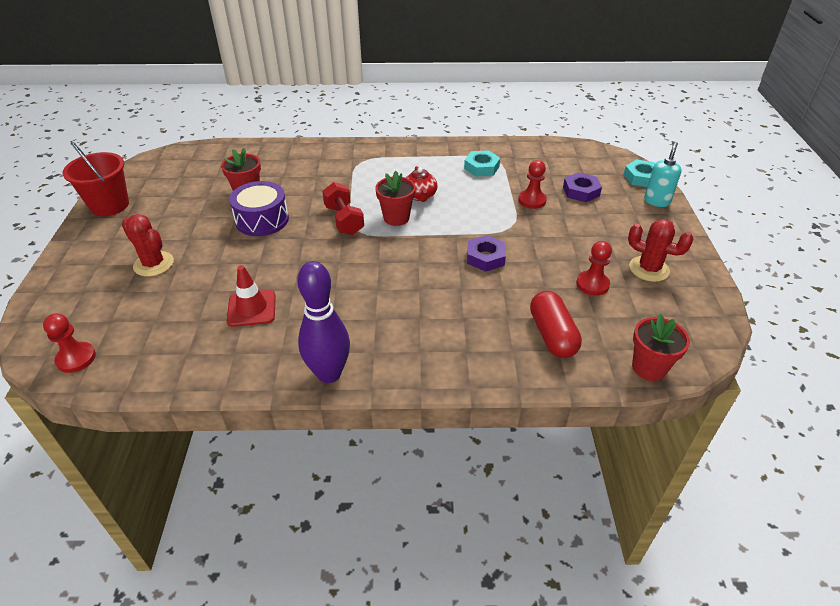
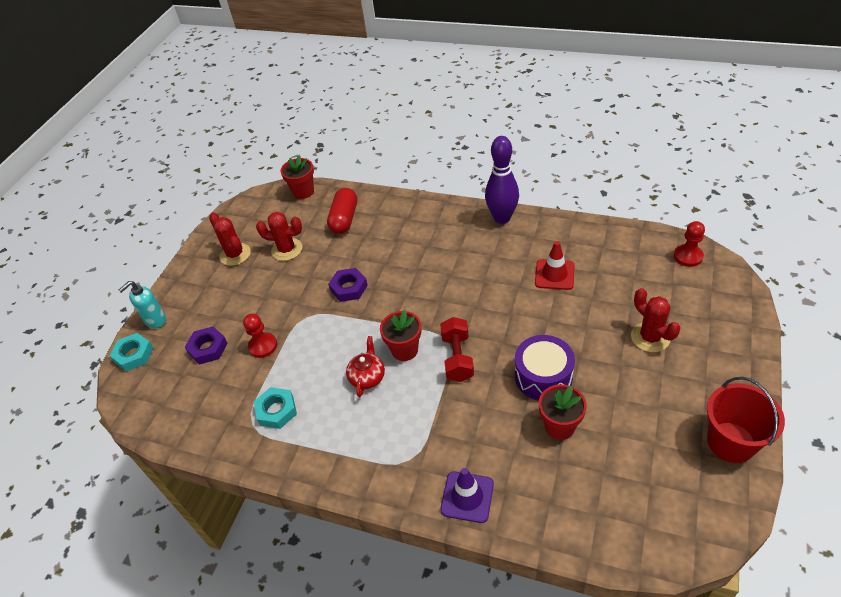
camera: 155 degrees left, 5 degrees up
red pawn [576,241,612,296] -> red cactus [256,212,303,261]
none -> purple traffic cone [440,468,494,523]

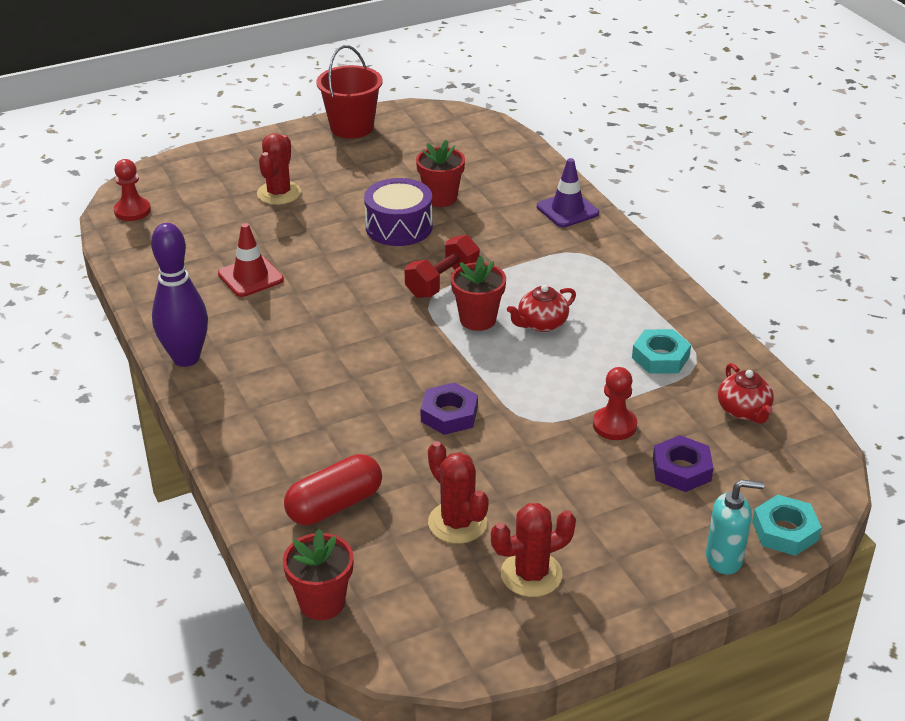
camera: 140 degrees left, 10 degrees down
red cactus [209,213,251,266] -> red cactus turned 60 degrees clockwise [491,503,576,597]
none -> red teapot [718,363,774,424]

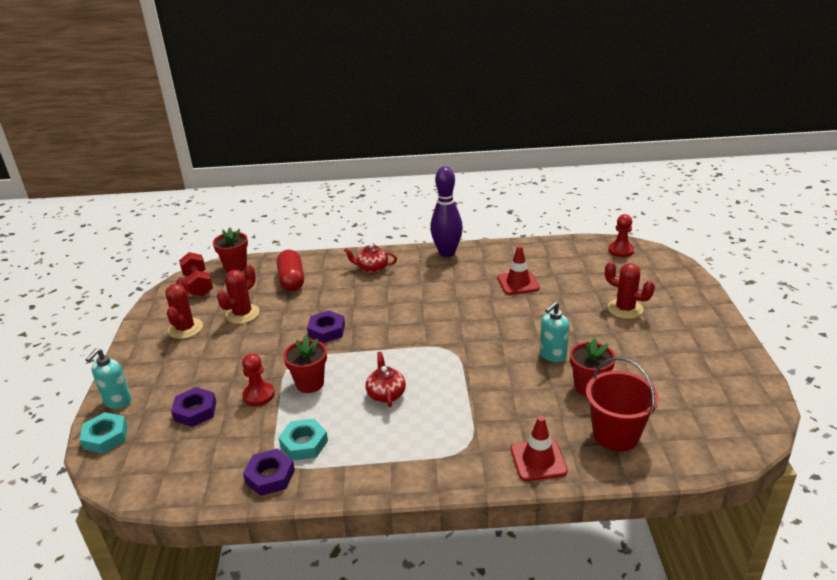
camera: 115 degrees right, 5 degrees down
red bucket [316,45,382,139] -> red bucket moved to [586,357,659,451]
purple drum [364,178,433,246] -> turquoise soap dispenser [540,301,569,362]
red dumbbell [405,235,480,298] -> red dumbbell moved to [179,252,213,297]
red cactus [428,441,489,544] -> red cactus turned 45 degrees counterclockwise [217,265,260,324]
red flower pot [451,256,506,331] -> red flower pot moved to [283,335,327,393]
purple traffic cone [537,158,599,227] -> red traffic cone [511,416,568,481]
red teapot [718,363,774,424] -> red teapot moved to [344,243,397,274]
none -> purple nut [243,449,295,496]

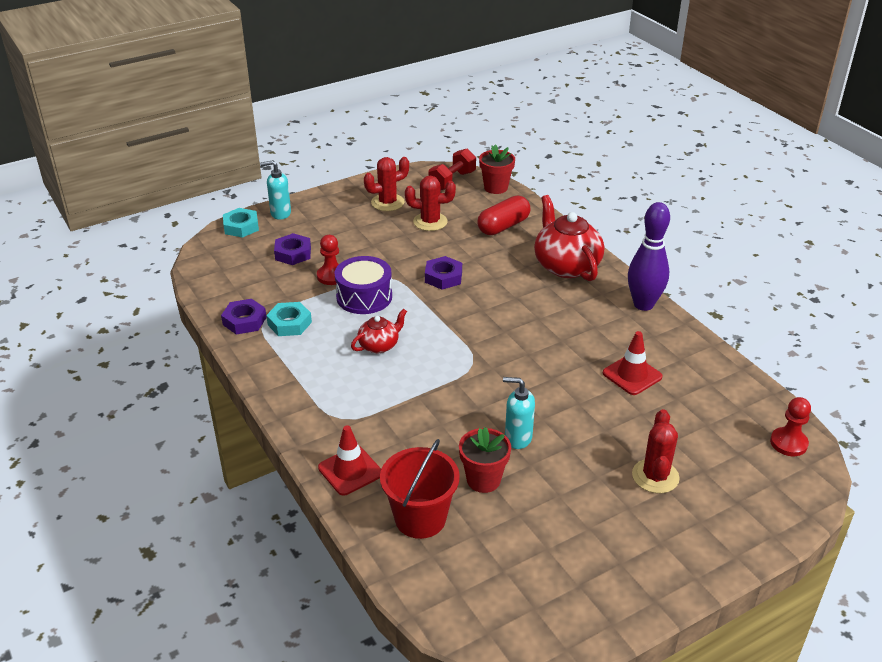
camera: 60 degrees right, 5 degrees up
red flower pot [283,335,327,393] -> purple drum [335,256,392,314]
red teapot [344,243,397,274] -> red teapot [534,195,604,281], size x1.86

